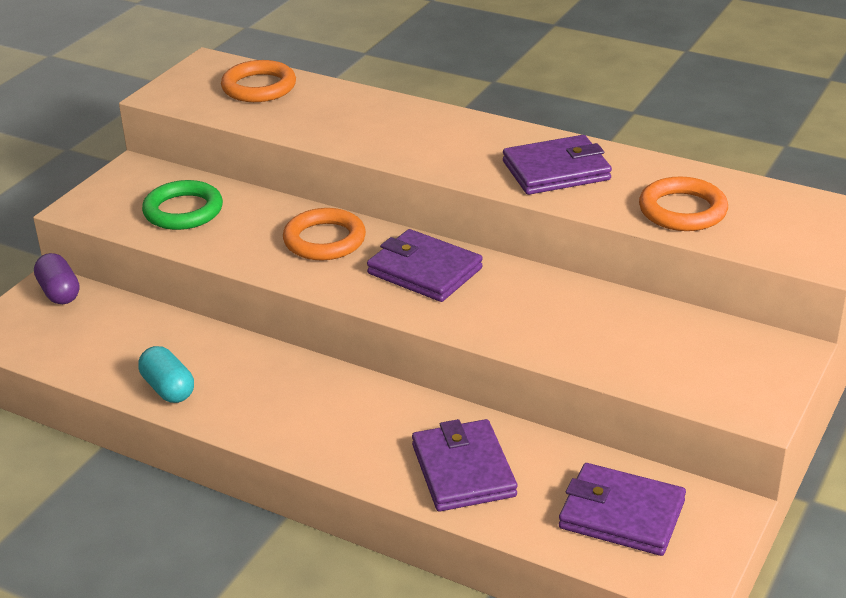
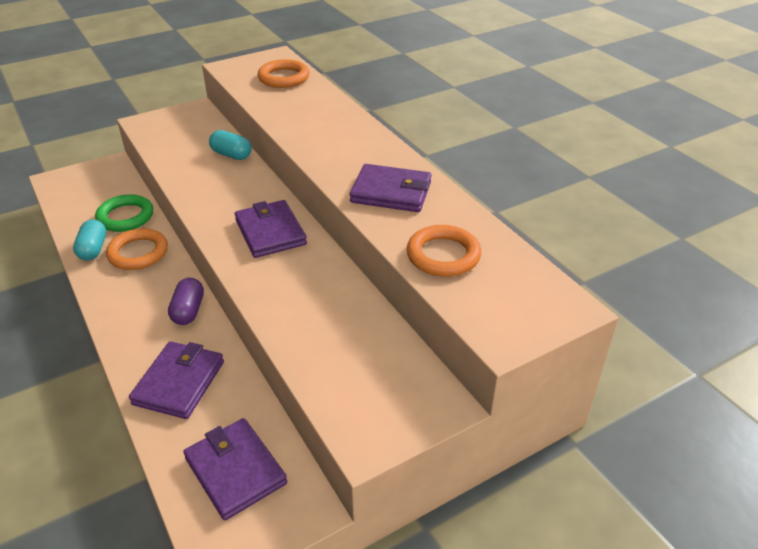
camera: 30 degrees right, 5 degrees up
purple capsule [34,253,80,304] -> purple capsule moved to [168,278,204,325]
green ring [142,180,223,230] -> green ring moved to [95,194,153,232]
orange ring [283,208,366,260] -> orange ring moved to [106,228,168,270]
none -> turquoise capsule [209,130,252,160]

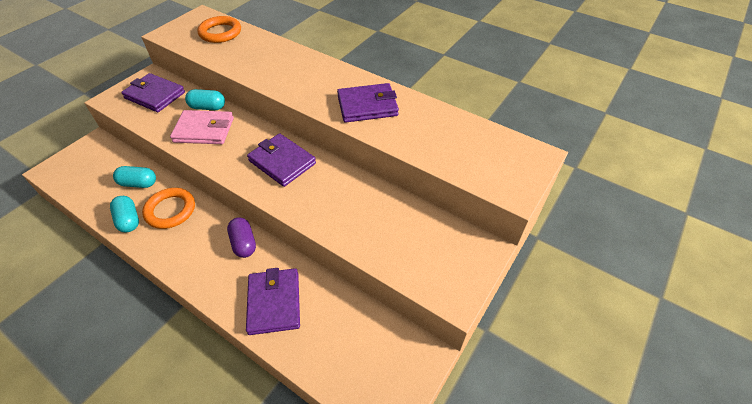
camera: 25 degrees left, 10 degrees up
green ring [95,194,153,232] -> turquoise capsule [113,166,156,188]
purple wallet [183,418,287,520] -> purple wallet moved to [121,73,185,112]
orange ring [407,225,481,277] -> none
none -> pink wallet [170,110,234,144]

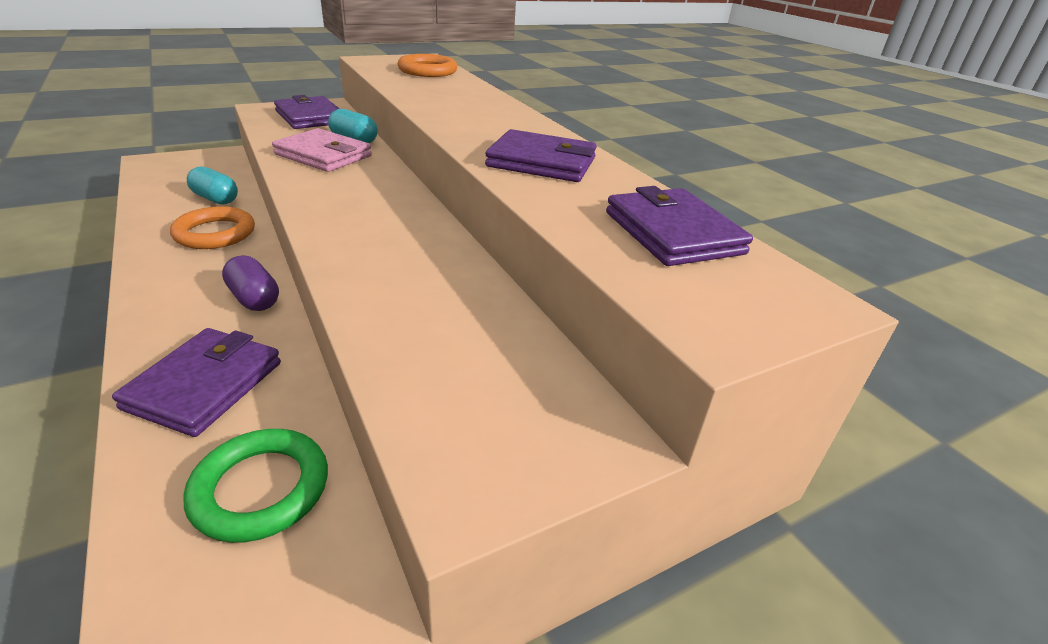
camera: 25 degrees right, 15 degrees down
turquoise capsule [110,196,139,233] -> none
purple capsule [227,217,256,258] -> purple capsule turned 45 degrees counterclockwise [222,255,279,311]
purple wallet [247,133,316,187] -> purple wallet moved to [606,186,753,266]
none -> green ring [184,429,328,543]

